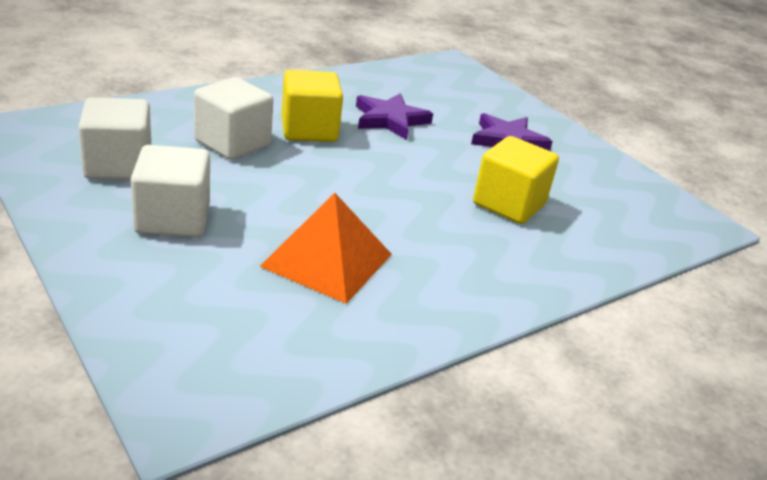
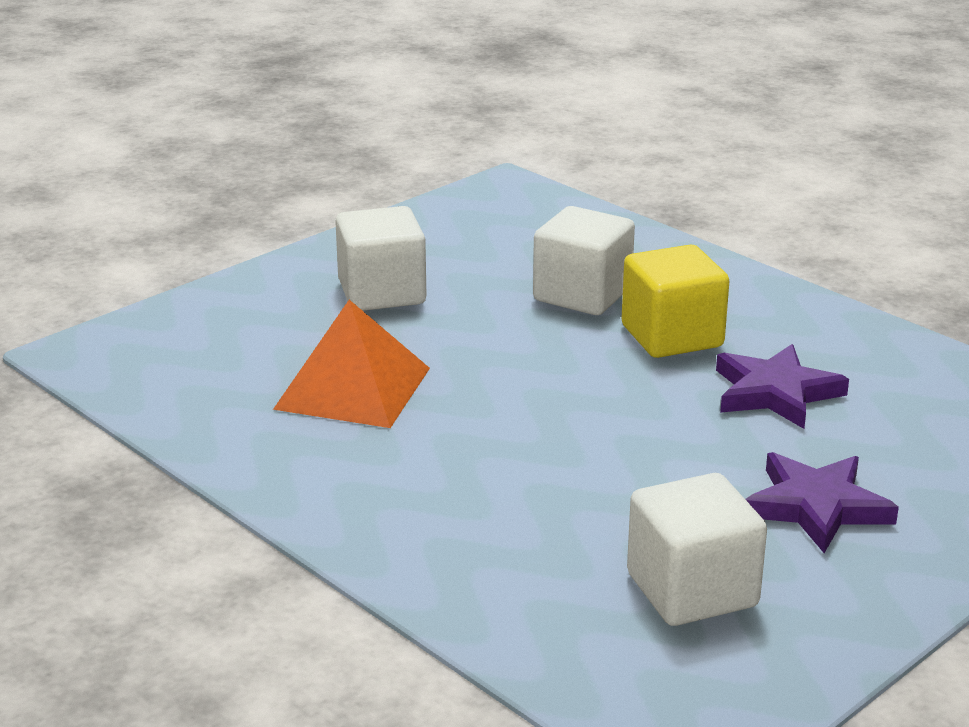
camera: 85 degrees right, 5 degrees down
white cube [78,97,151,180] -> white cube moved to [627,473,767,626]
yellow cube [473,136,559,224] -> none

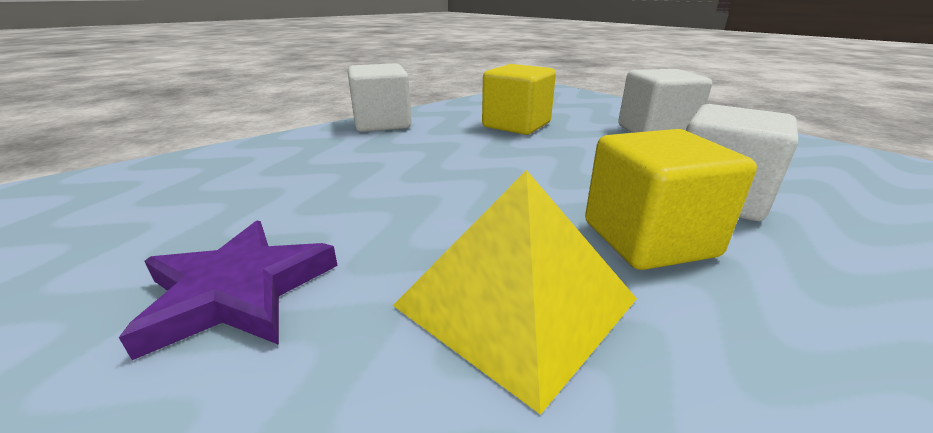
camera: 95 degrees right, 0 degrees up
orange pyramid [273,300,430,428] -> yellow cube [482,64,556,135]
white cube [627,473,767,626] -> white cube moved to [348,63,412,132]
purple star [716,344,849,429] -> yellow pyramid [393,170,637,415]

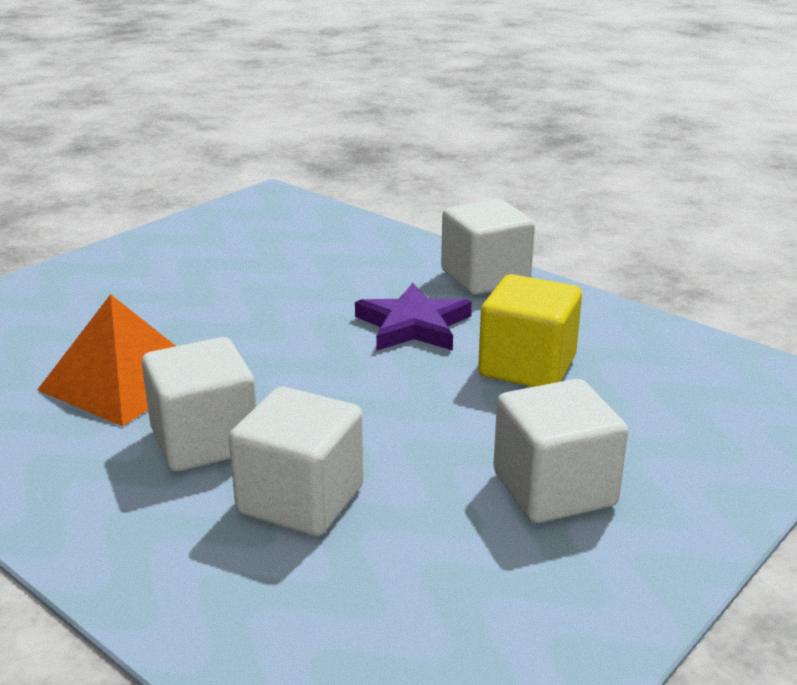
camera: 80 degrees right, 0 degrees up
purple star [119,220,338,360] -> purple star moved to [355,283,472,351]
yellow pyramid [393,170,637,415] -> orange pyramid [37,294,175,426]
yellow cube [585,129,757,270] -> white cube [142,337,257,472]

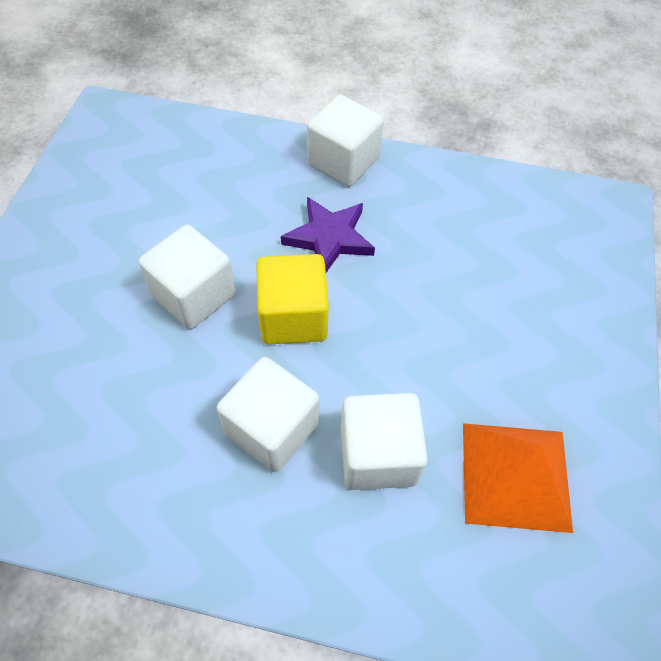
camera: 30 degrees left, 30 degrees up
orange pyramid [37,294,175,426] -> orange pyramid moved to [463,423,573,533]
yellow cube [478,274,582,387] -> yellow cube moved to [256,254,329,344]
white cube [493,379,628,523] -> white cube moved to [139,225,236,329]

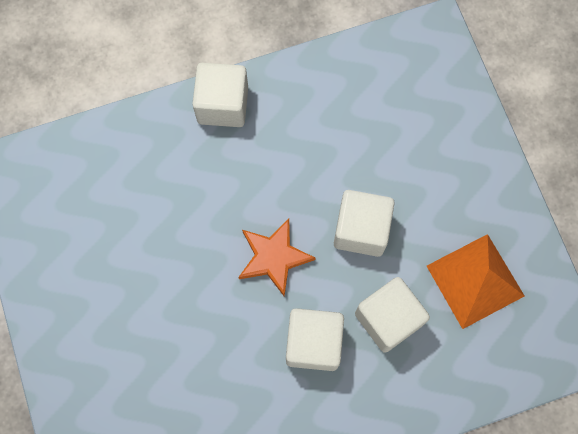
camera: 30 degrees left, 15 degrees up
white cube [139,225,236,329] -> white cube moved to [334,190,395,257]
yellow cube [256,254,329,344] -> orange star [238,219,316,296]
purple star [281,197,375,273] -> none

